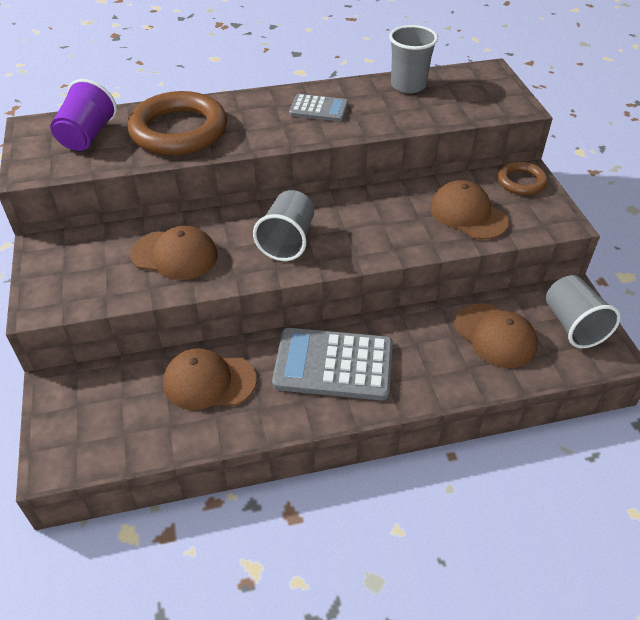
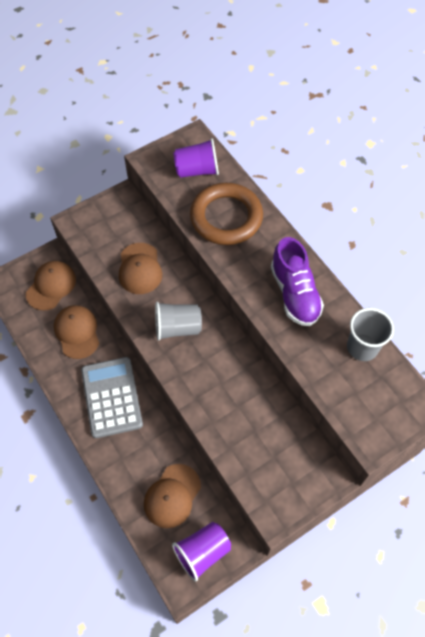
camera: 70 degrees right, 15 degrees up
grey calculator [289,94,348,122] -> purple shoe [271,237,324,326]
brown cap [430,180,509,240] -> brown cap moved to [26,261,76,311]
brown ring [497,161,548,195] -> none
grey cup [546,275,621,348] -> purple cup [172,522,231,581]

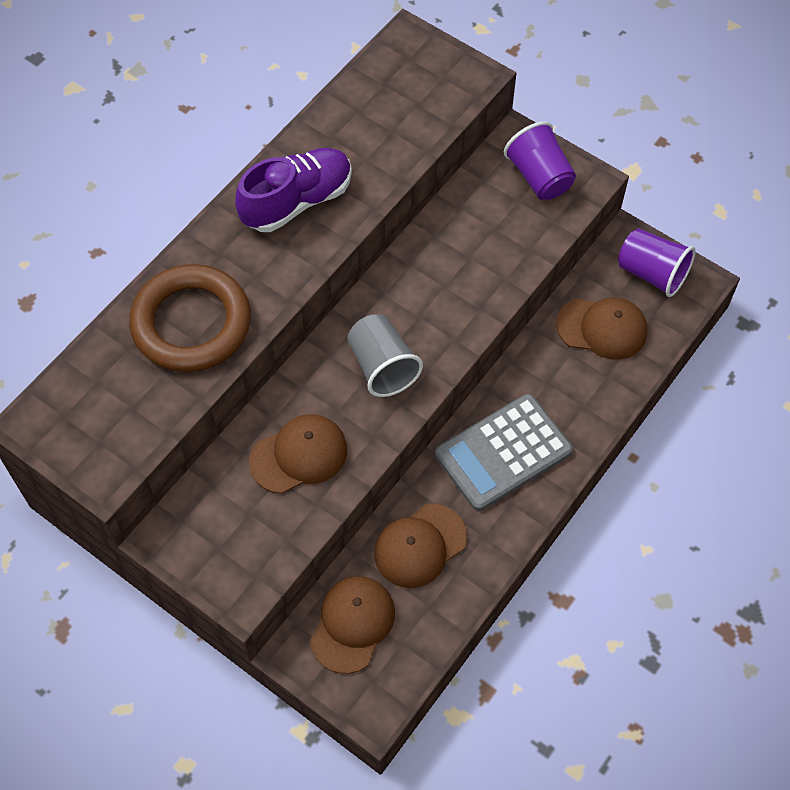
camera: 110 degrees left, 0 degrees up
brown cap [26,261,76,311] -> brown cap turned 105 degrees clockwise [310,576,395,674]
purple cup [173,138,219,178] -> purple cup moved to [504,121,576,200]
grey cup [347,308,394,361] -> none

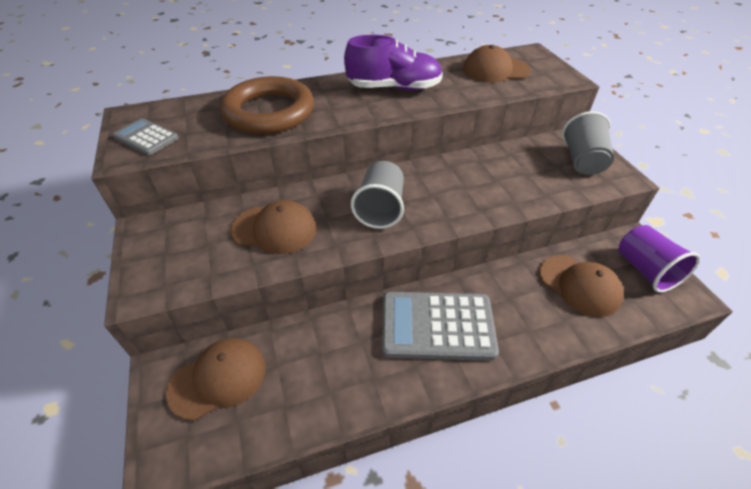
camera: 35 degrees right, 15 degrees down
brown cap [374,504,467,588] -> brown cap moved to [463,45,531,82]
purple cup [504,121,576,200] -> grey cup [562,111,614,175]
none -> grey calculator [113,118,179,155]

